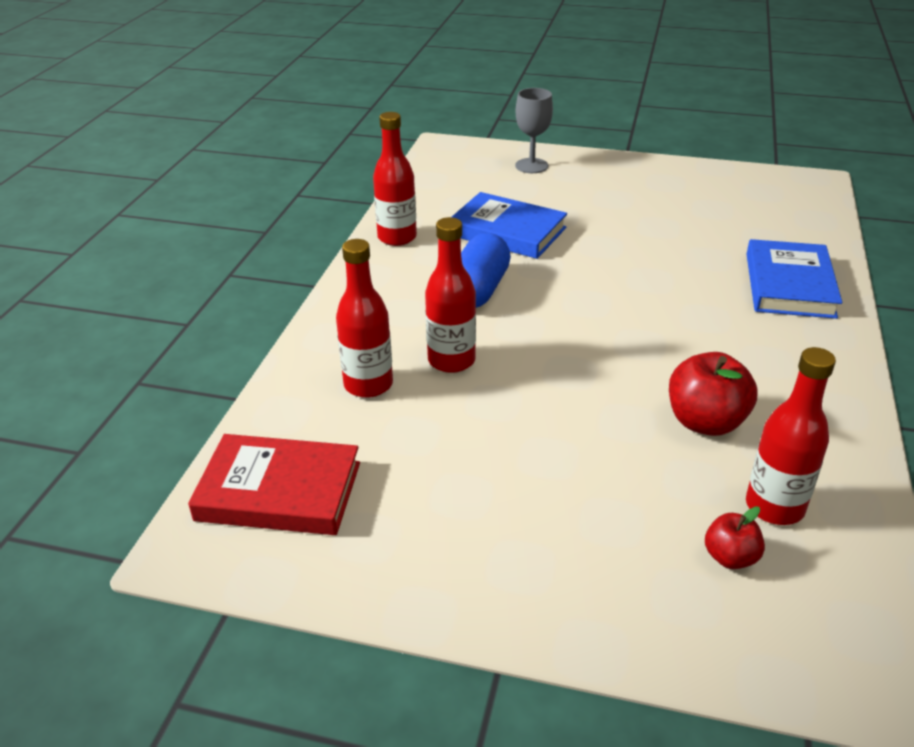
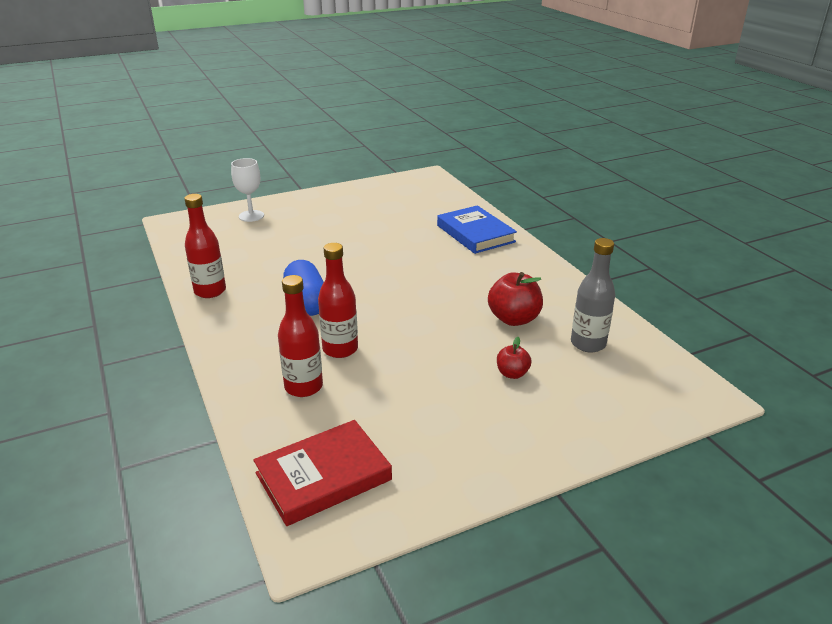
camera: 40 degrees left, 5 degrees down
blue book [452,192,567,259] -> none
grey goblet [515,88,553,173] -> white goblet [231,158,264,222]
red apple [705,506,765,569] -> red apple moved to [497,337,531,379]
red bottle [746,347,836,525] -> grey bottle [571,238,615,353]

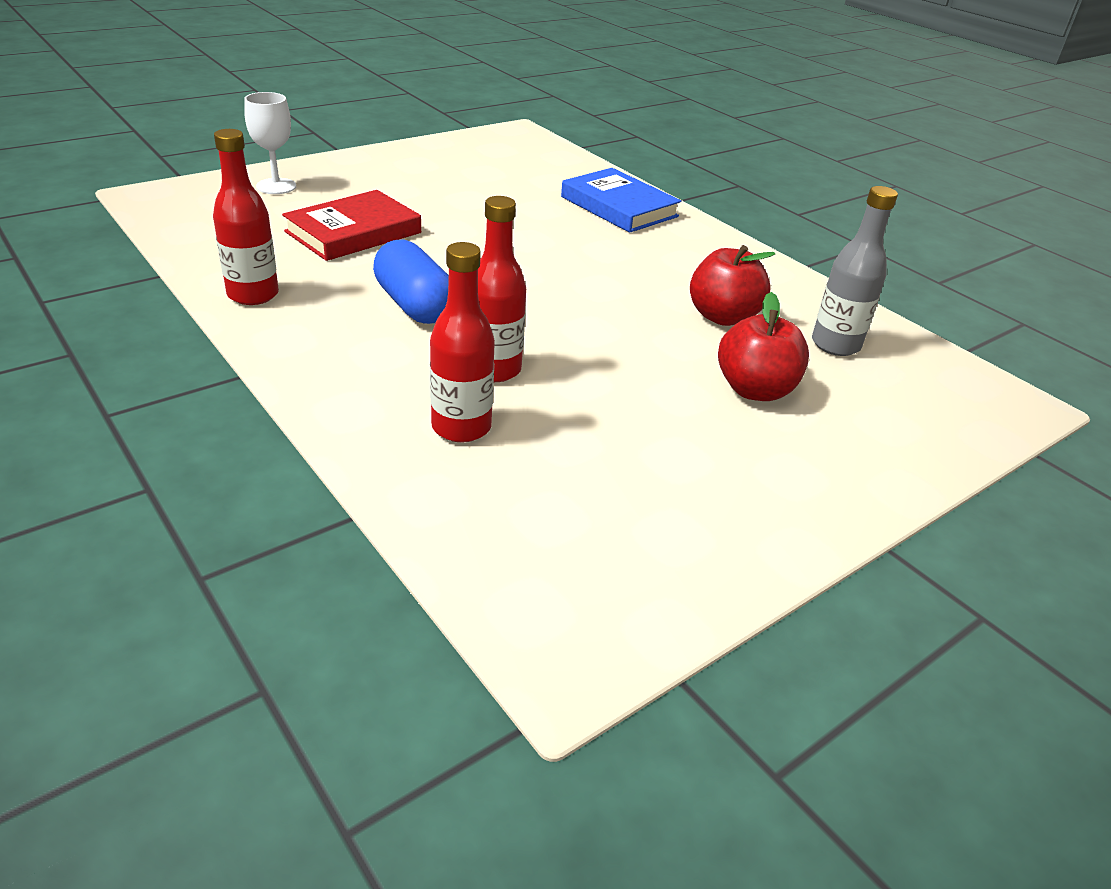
camera: 15 degrees left, 5 degrees up
red book [253,420,392,526] -> red book moved to [282,190,421,261]
red apple [497,337,531,379] -> red apple [718,292,809,401], size x1.75

